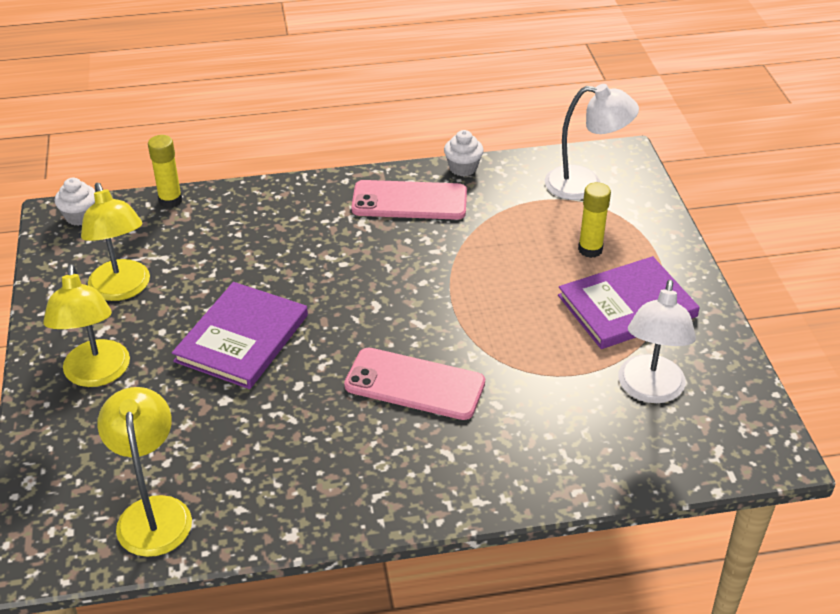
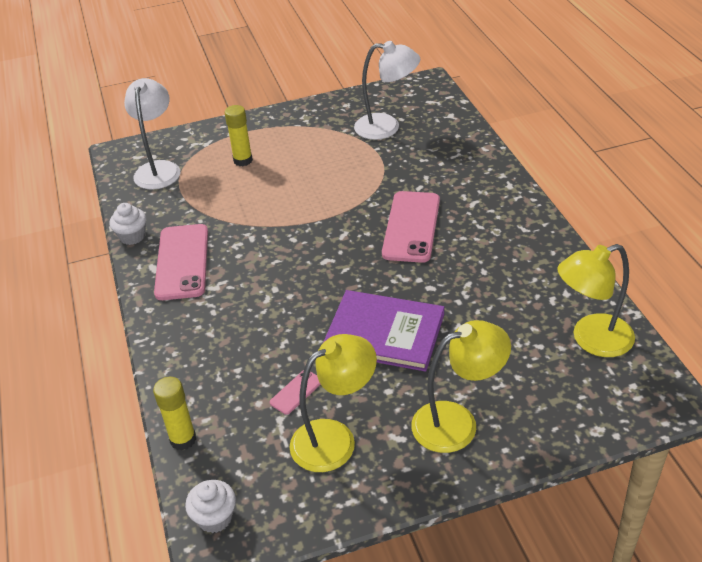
camera: 95 degrees left, 0 degrees up
purple book [558,256,700,349] -> none
none -> pink phone [270,370,321,415]

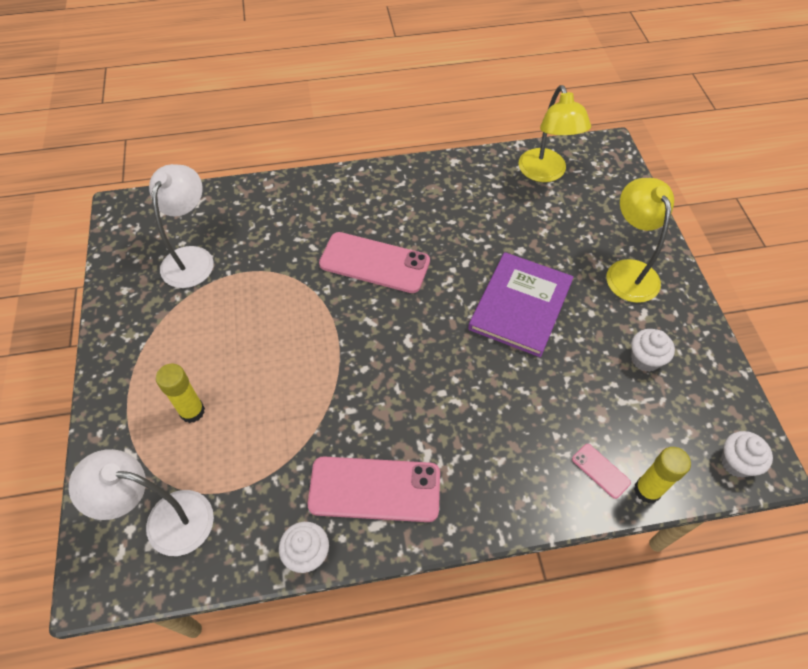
camera: 85 degrees left, 15 degrees up
pink phone [270,370,321,415] -> pink phone moved to [572,444,631,499]
yellow lamp [289,334,377,472] -> white cupcake [631,329,675,372]

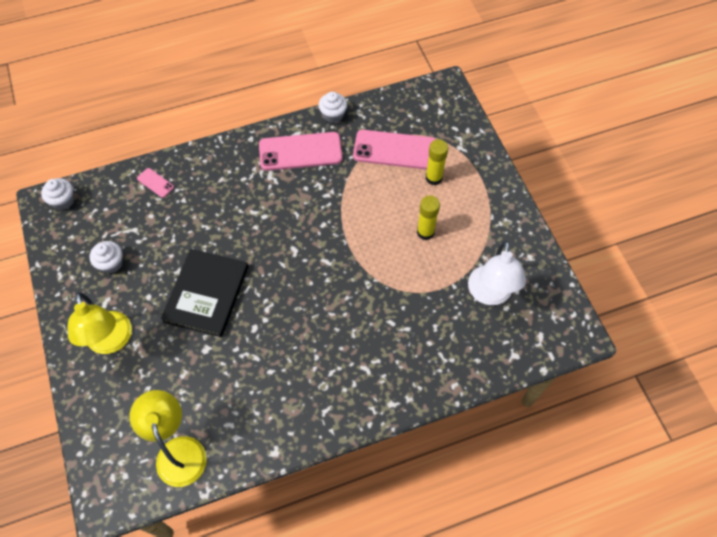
camera: 170 degrees right, 5 degrees up
white lamp [69,449,214,556] -> none
pink phone [319,232,430,293] -> pink phone moved to [353,130,436,170]
purple book [468,252,574,357] -> black book [161,249,248,337]
yellow glue stick [634,447,691,503] -> yellow glue stick moved to [417,195,440,240]

